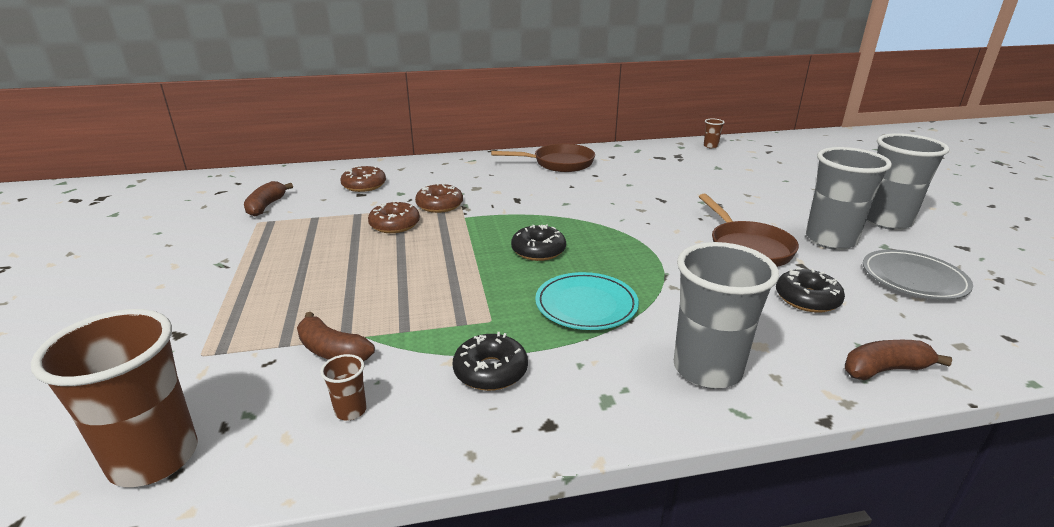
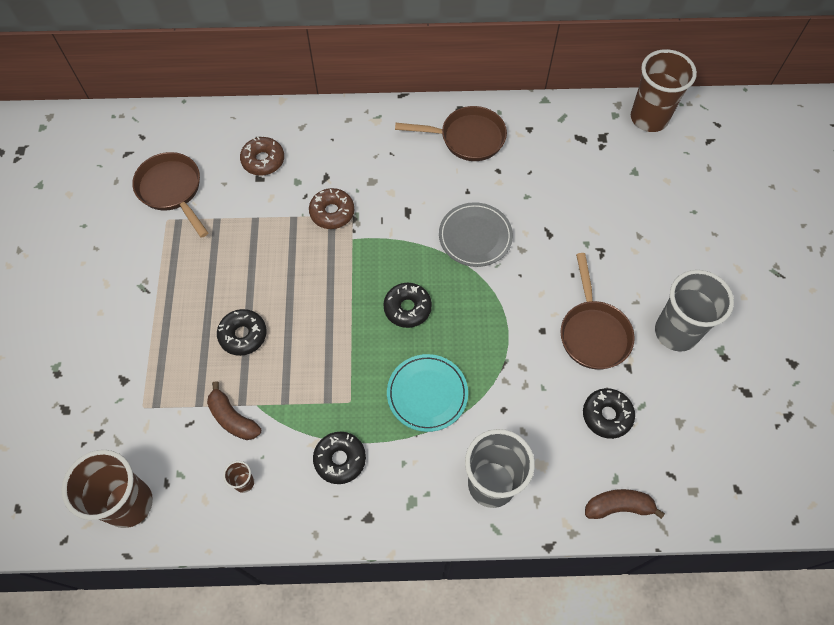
camera: 10 degrees right, 35 degrees up
brown banana [244,181,293,217] -> brown pan [132,152,208,238]
brown donut [368,200,420,233] -> none
brown cup [704,119,725,149] -> brown cup [631,49,697,132], size x2.37
grey plate [863,249,973,300] -> grey plate moved to [439,202,513,267]
grey cup [867,133,949,230] -> none
none -> black donut [217,309,267,356]

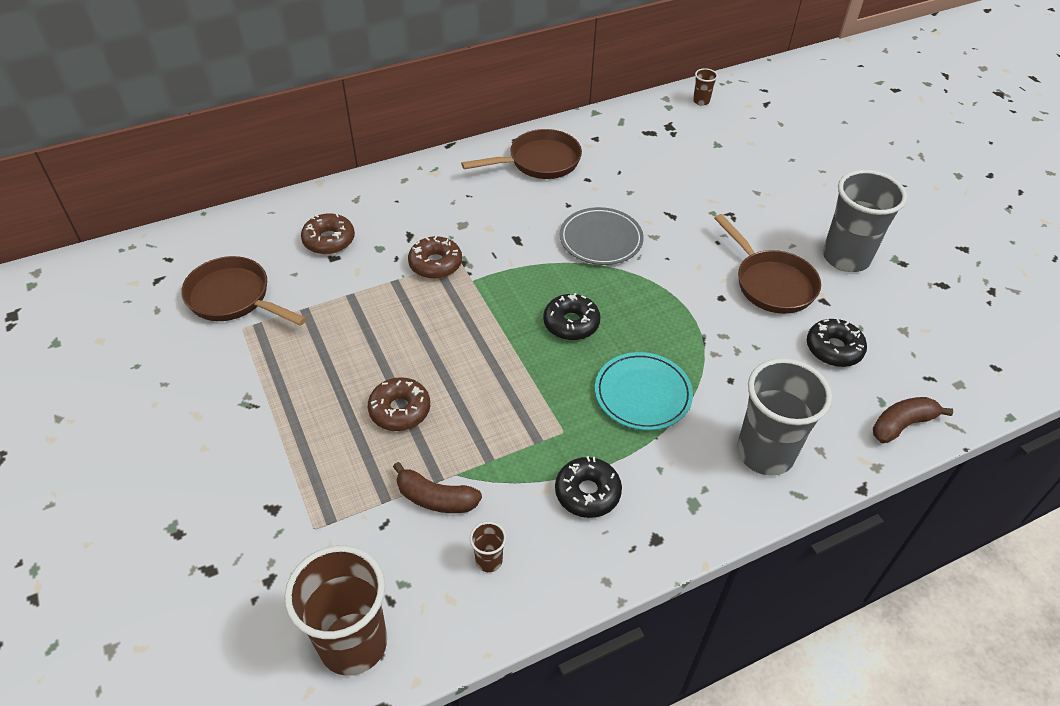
camera: 25 degrees left, 15 degrees down
black donut [217,309,267,356] -> brown donut [368,377,430,431]
brown cup [631,49,697,132] -> brown cup [693,68,718,106], size x0.42

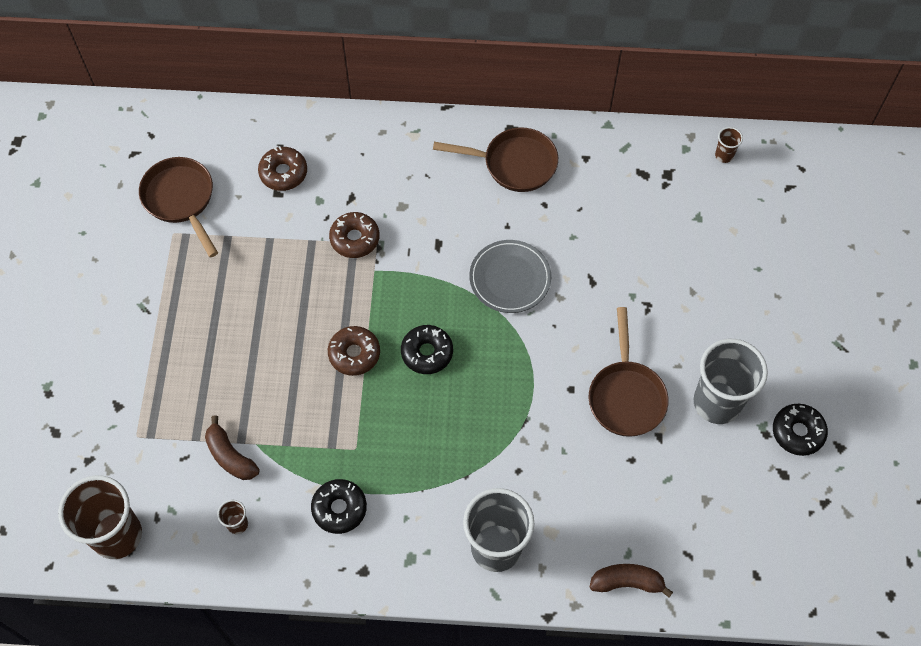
camera: 30 degrees right, 15 degrees up
brown donut [368,377,430,431] -> brown donut moved to [328,326,380,376]
turquoise plate [595,352,693,430] -> none
black donut [807,319,867,367] -> black donut moved to [773,404,828,456]

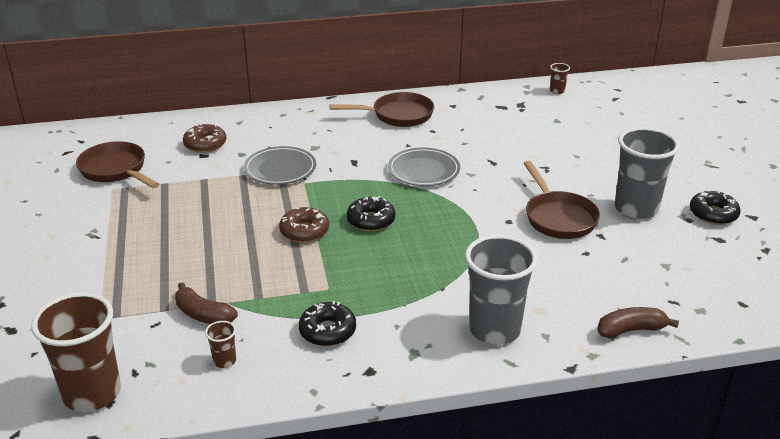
camera: 15 degrees left, 30 degrees down
brown donut [329,212,380,258] -> grey plate [244,146,316,185]

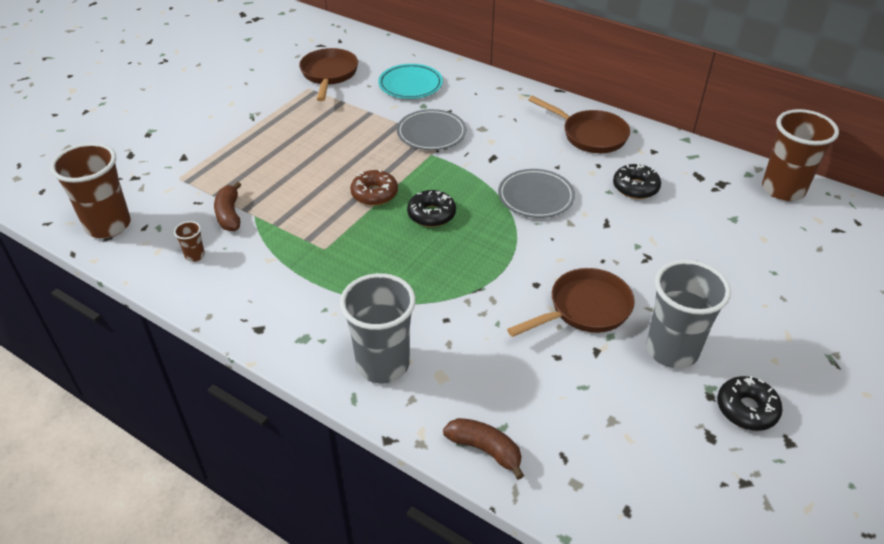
camera: 45 degrees right, 10 degrees up
brown donut [183,123,227,153] -> turquoise plate [378,64,443,99]
black donut [299,301,356,346] -> black donut moved to [613,164,661,199]
brown pan [523,161,600,239] -> brown pan turned 150 degrees counterclockwise [507,268,635,337]
brown cup [550,63,570,94] -> brown cup [762,109,839,201], size x2.37

